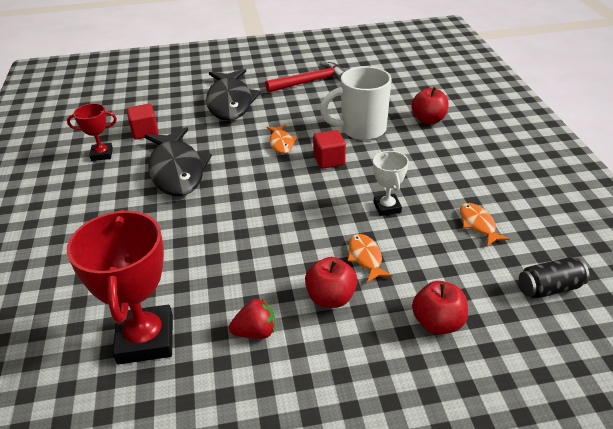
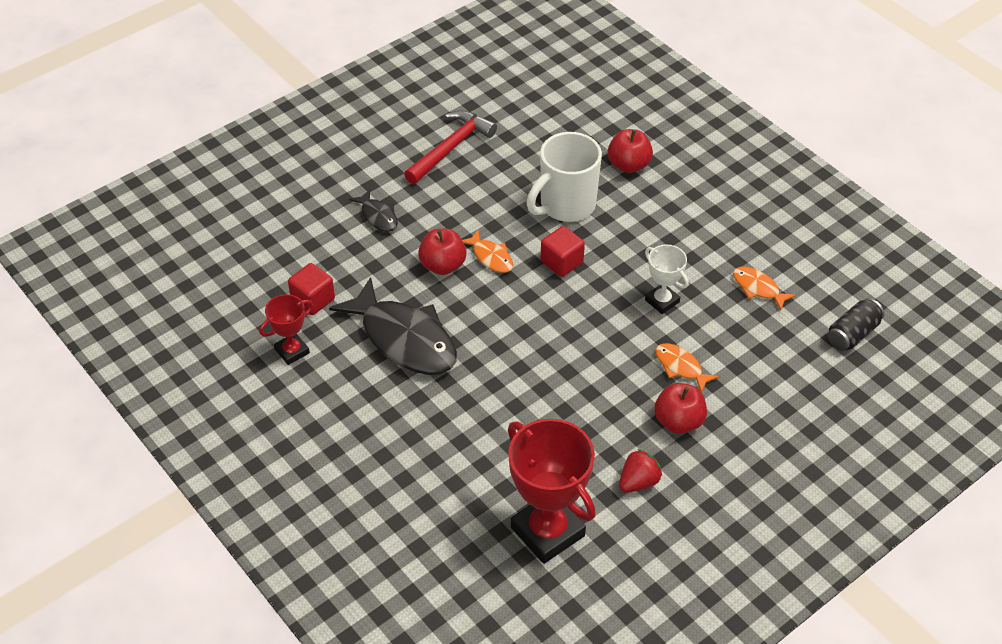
camera: 30 degrees left, 10 degrees up
black fish [206,69,261,120] -> black fish [349,189,398,232], size x0.47
red apple [412,281,468,335] -> red apple moved to [418,229,466,275]

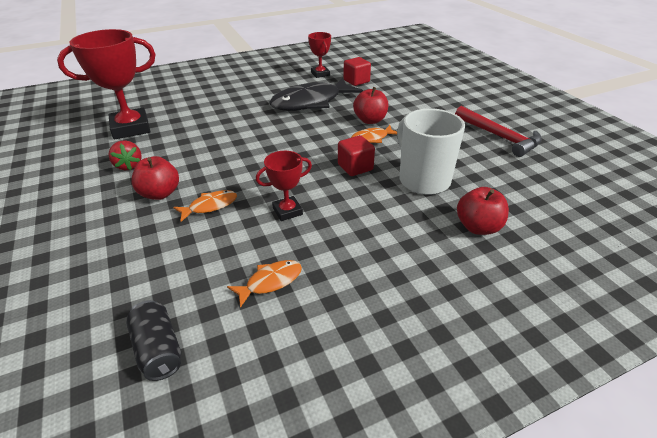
camera: 105 degrees right, 10 degrees down
black fish [349,189,398,232] -> none
white trophy [645,245,689,314] -> red trophy [256,151,312,221]

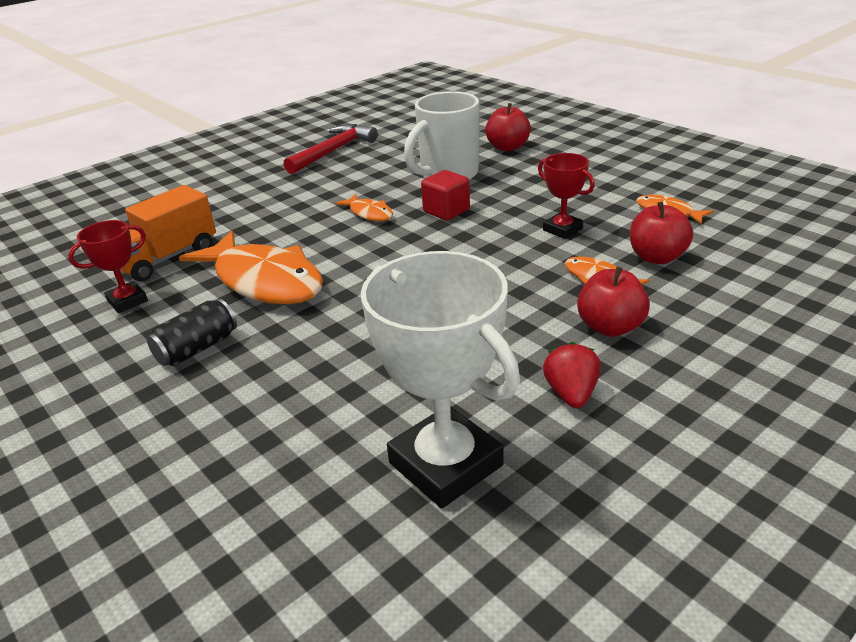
camera: 105 degrees left, 5 degrees down
red trophy [57,29,156,139] -> white trophy [361,251,520,508]
red strawberry [108,140,142,170] -> red strawberry turned 45 degrees counterclockwise [543,342,601,408]
black can [126,300,181,381] -> black can moved to [147,299,237,366]
black fish [269,77,363,111] -> orange fish [179,231,323,304]
red cube [343,57,371,86] -> orange truck [120,185,216,282]
red apple [353,87,388,124] -> red apple moved to [630,202,693,264]

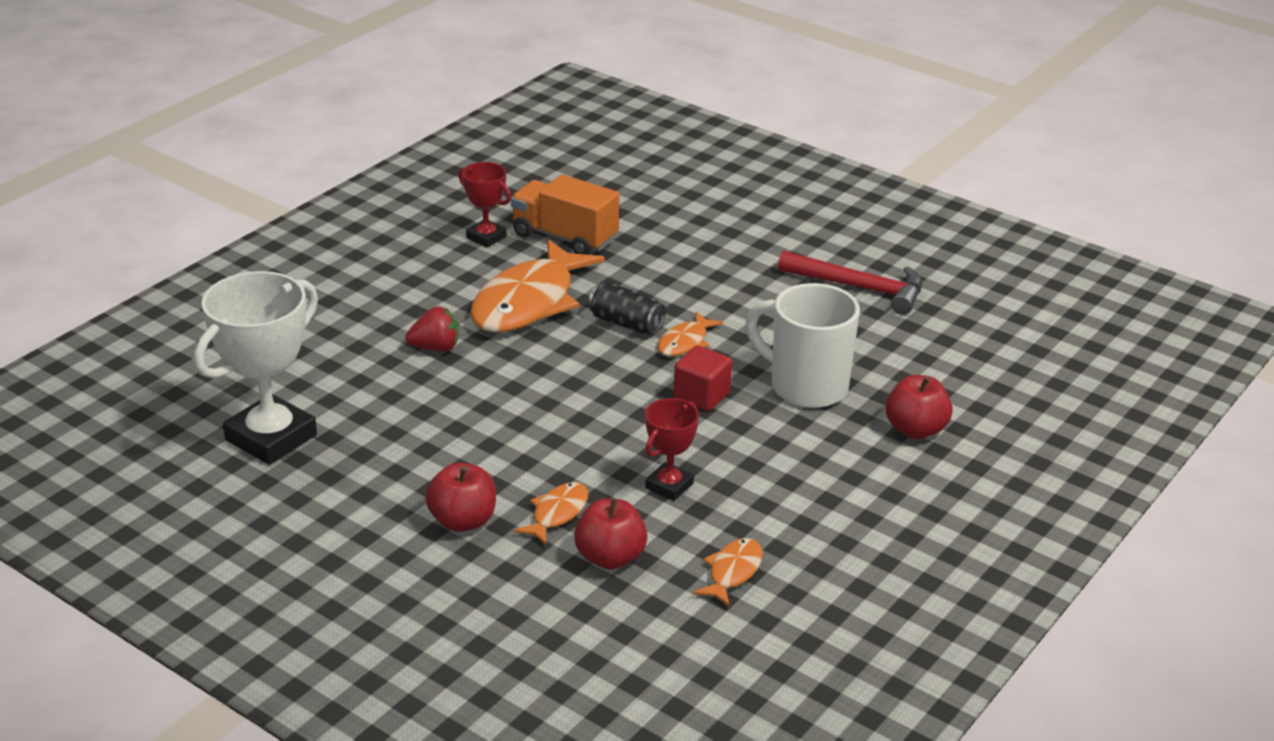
camera: 75 degrees right, 0 degrees up
black can [147,299,237,366] -> black can moved to [588,282,666,334]
red strawberry [543,342,601,408] -> red strawberry moved to [405,306,459,351]

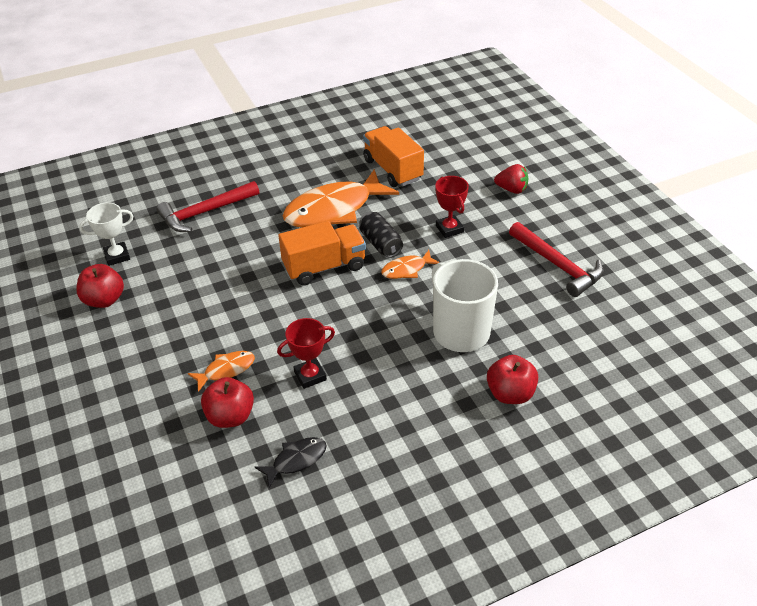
camera: 30 degrees right, 10 degrees up
white trophy [194,271,318,465] -> white trophy [79,202,133,266], size x0.52
red strawberry [405,306,459,351] -> red strawberry moved to [494,164,528,194]
red apple [425,462,496,532] -> red apple moved to [76,264,124,308]
red trophy [459,162,511,248] -> red trophy moved to [435,176,469,238]
red cube [674,346,732,411] -> none
orange fish [693,538,763,606] -> black fish [255,437,327,488]
none -> red hammer [157,181,259,232]
none -> orange truck [278,221,366,285]

